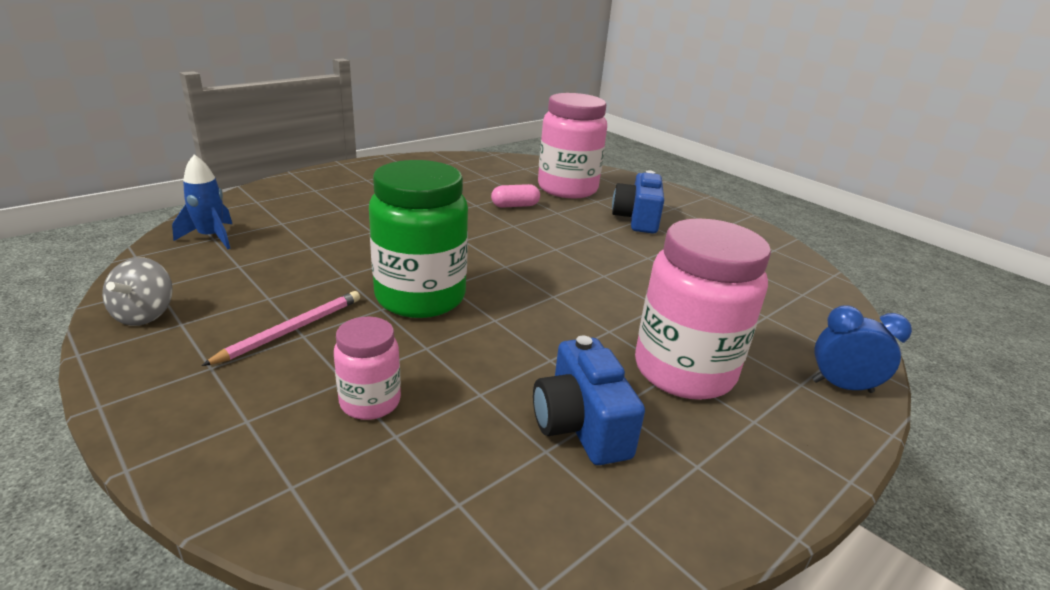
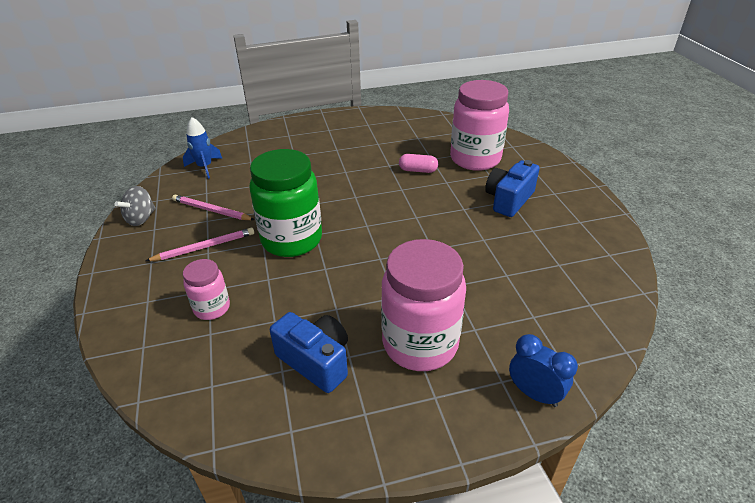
camera: 30 degrees right, 10 degrees up
blue camera [533,336,645,465] -> blue camera turned 120 degrees clockwise [270,312,348,393]
none -> pink pencil [172,194,255,220]

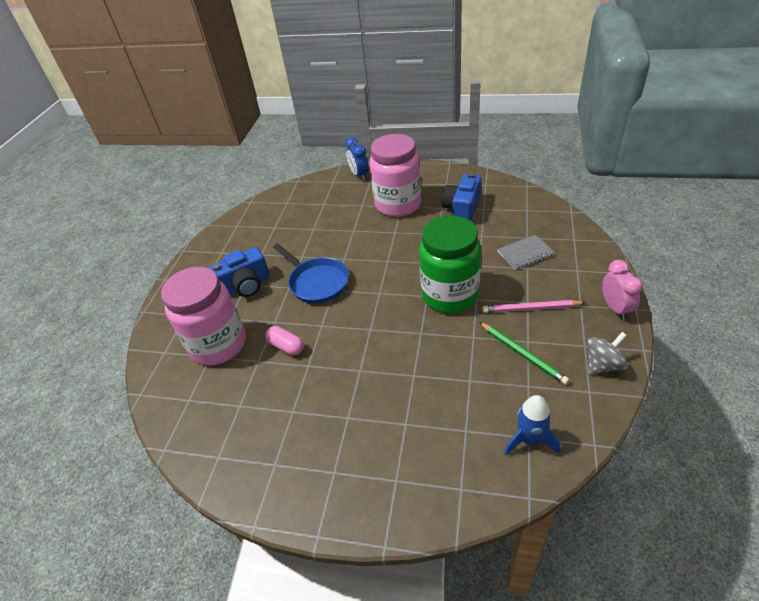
camera: 150 degrees left, 5 degrees up
pink pencil [172,194,255,220] -> green pencil [479,322,569,385]
pink jar [183,259,230,320] -> grey notebook [497,235,555,270]
blue camera [270,312,348,393] -> blue camera turned 45 degrees clockwise [442,172,481,221]
none -> blue pan [273,244,349,304]
none -> pink clock [602,260,643,320]

